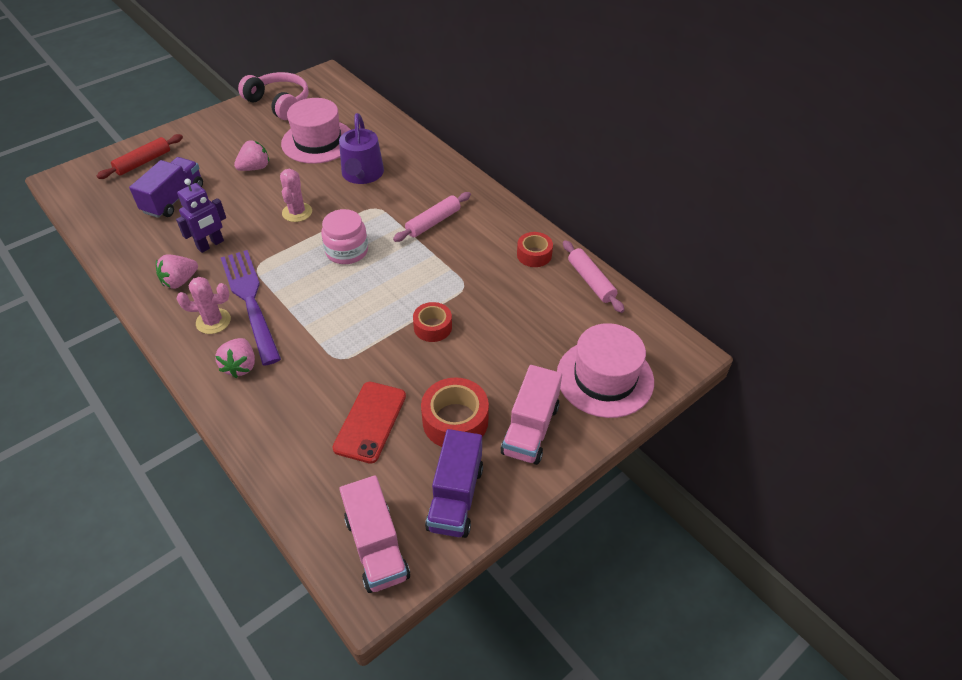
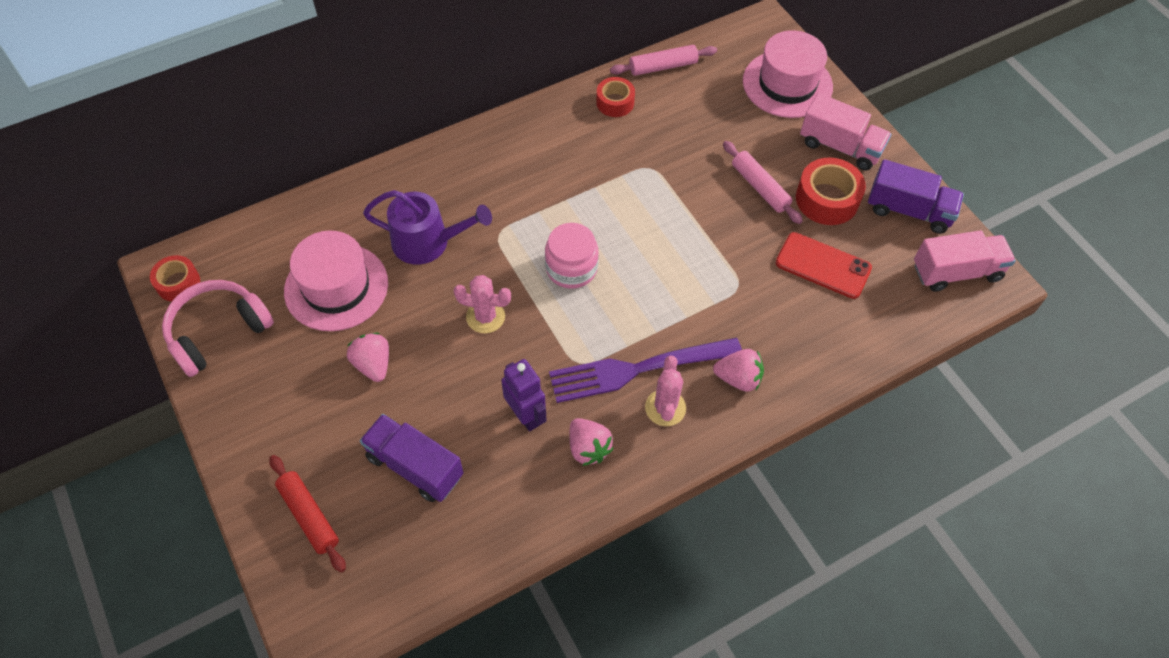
camera: 80 degrees left, 10 degrees up
pink rolling pin [393,192,471,242] -> pink rolling pin moved to [723,141,803,224]
red tape [413,302,452,342] -> red tape moved to [150,255,200,302]

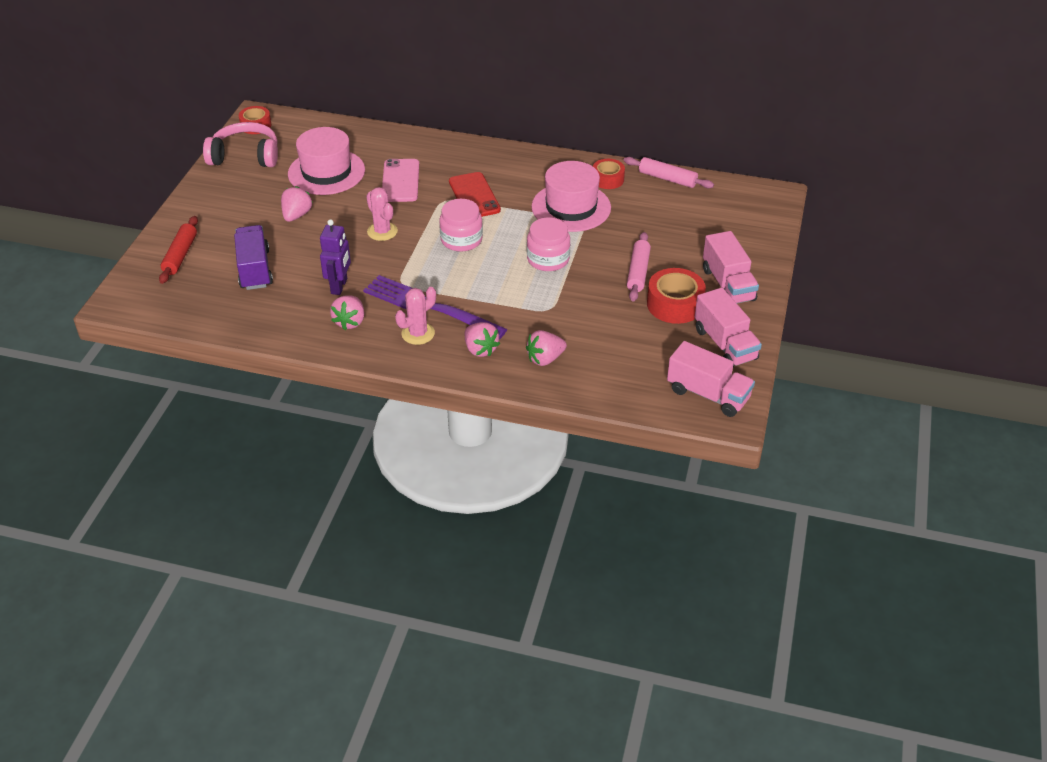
camera: 45 degrees right, 15 degrees down
purple watering can [363,190,492,265] -> pink phone [382,159,419,202]
pink hat [743,30,833,118] -> pink hat moved to [532,161,611,232]
red phone [775,232,872,299] -> red phone moved to [449,172,501,217]
purple truck [868,159,964,234] -> pink truck [695,288,762,367]
none -> pink strawberry [526,330,567,366]
none -> pink jar [527,217,570,271]

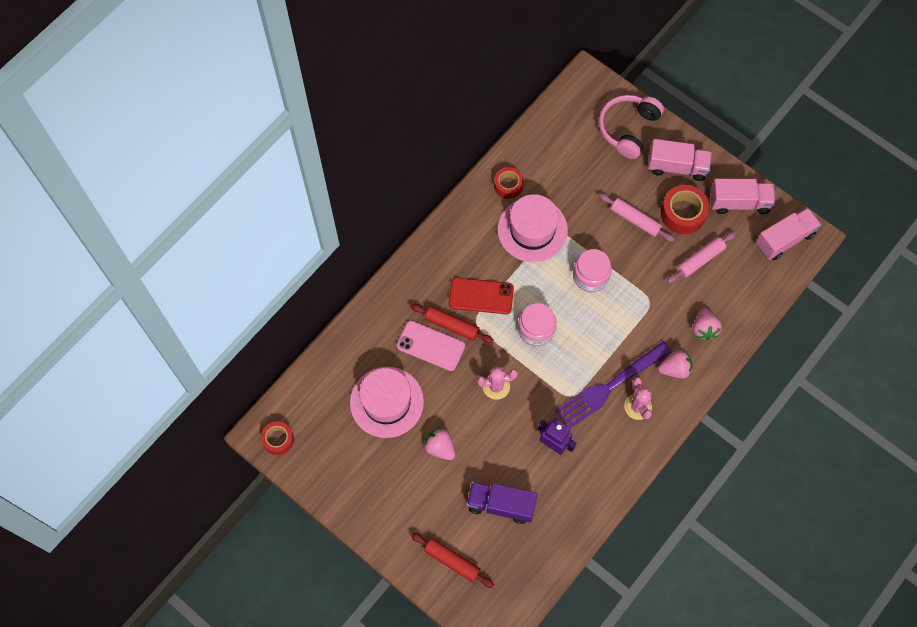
camera: 65 degrees left, 25 degrees up
pink headphones [203,122,278,167] -> pink headphones moved to [599,95,664,159]
pink strawberry [330,296,364,330] -> none
pink rolling pin [624,157,714,189] -> pink rolling pin moved to [667,232,736,284]
none -> red rolling pin [411,304,494,343]

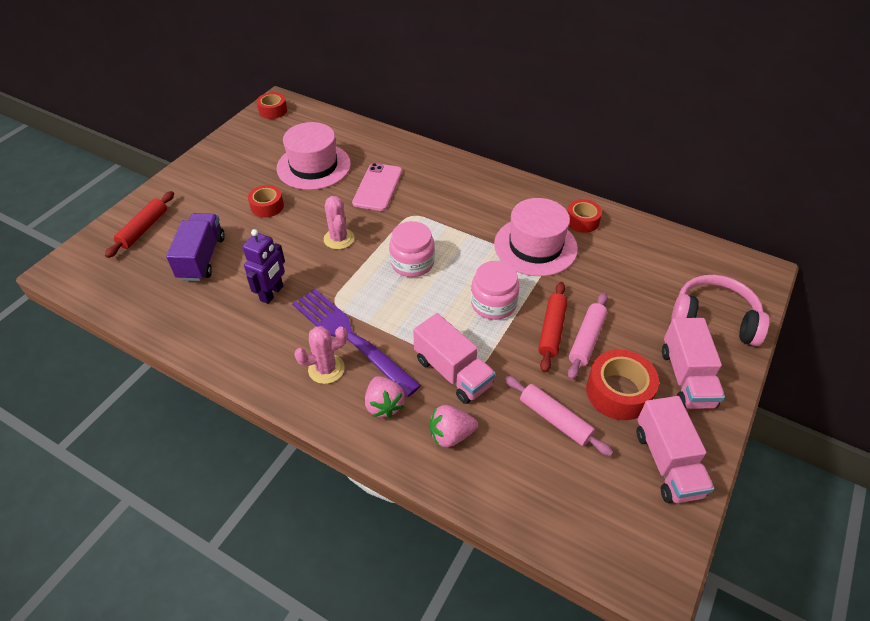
camera: 80 degrees right, 20 degrees down
red rolling pin [411,304,494,343] -> red rolling pin moved to [538,282,568,373]
pink strawberry [423,428,455,460] -> red tape [248,185,284,218]
red phone [449,277,514,314] -> none
pink truck [756,208,821,260] -> pink truck moved to [413,313,496,404]

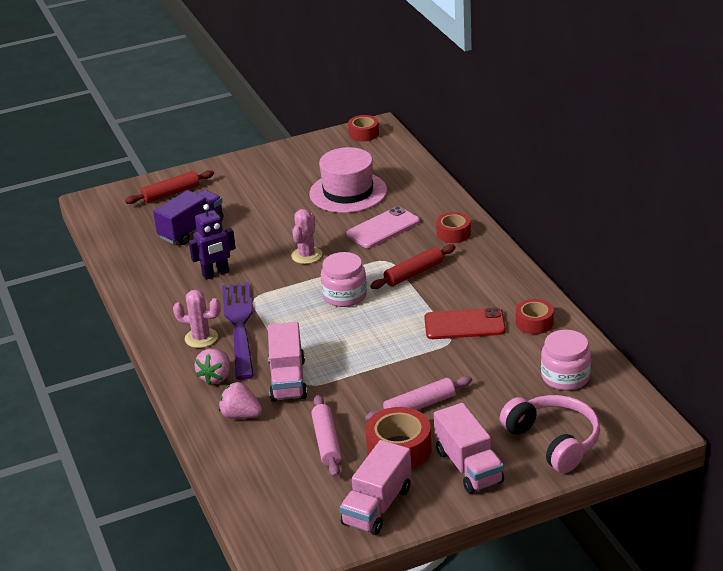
camera: 40 degrees right, 15 degrees down
red tape [248,185,284,218] -> red tape moved to [436,212,471,243]
pink jar [471,261,519,320] -> pink jar moved to [541,330,591,390]
pink hat [494,198,578,276] -> red phone [424,307,506,339]
red rolling pin [538,282,568,373] -> red rolling pin moved to [370,244,456,289]
pink truck [662,318,725,409] -> pink truck turned 60 degrees counterclockwise [434,403,504,494]

